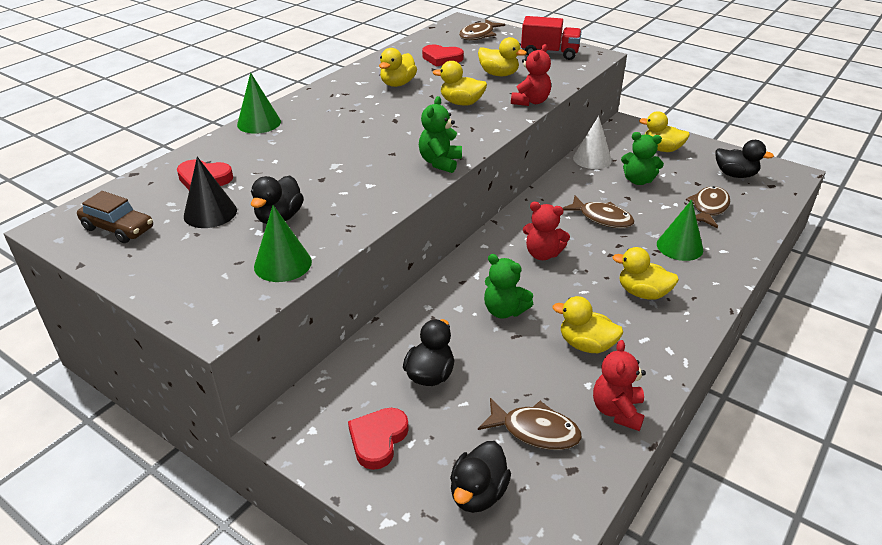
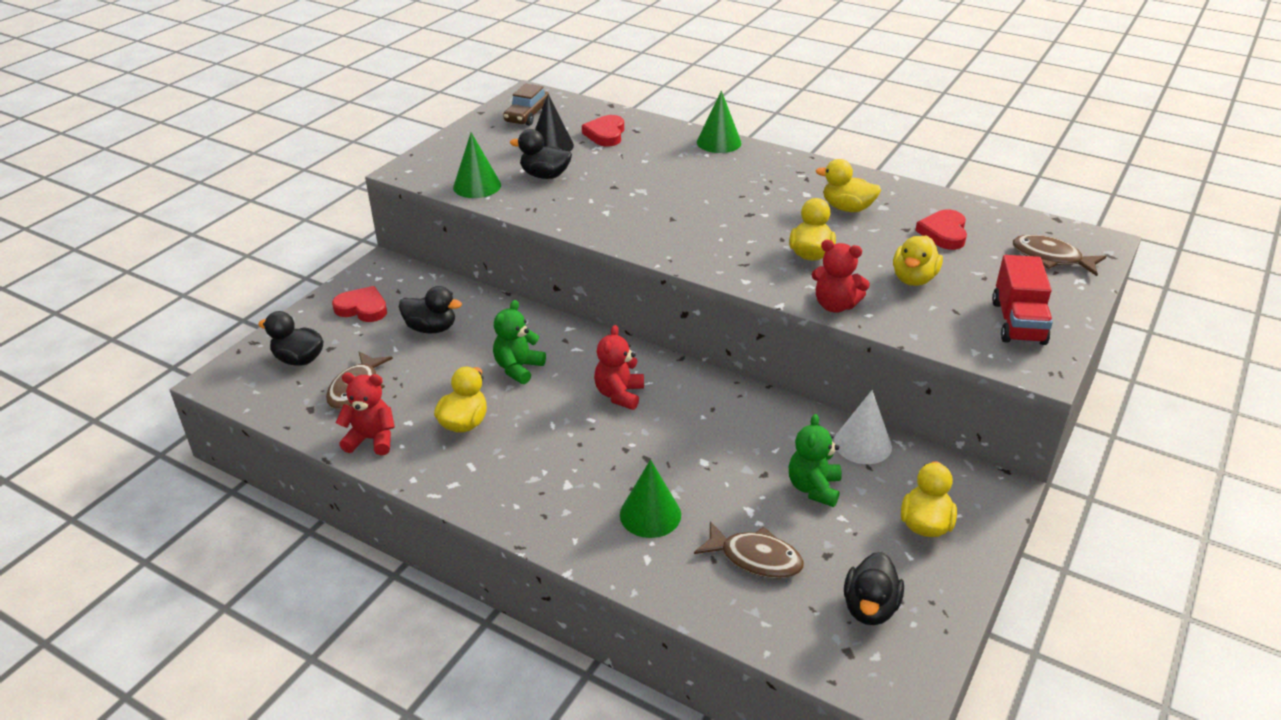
camera: 85 degrees right, 0 degrees up
green teddy bear [419,96,462,173] -> none
brown fish [563,196,634,228] -> none
yellow duck [612,247,679,300] -> none

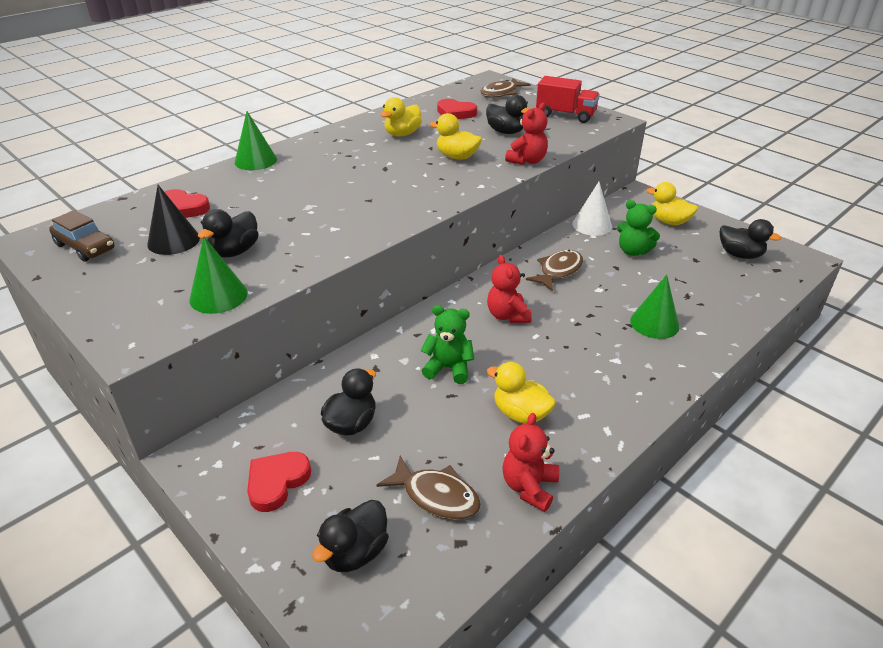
camera: 75 degrees left, 0 degrees up
green teddy bear [493,300,546,384] -> green teddy bear turned 150 degrees clockwise [420,305,474,384]
red teddy bear [594,325,644,410] -> red teddy bear turned 45 degrees clockwise [487,255,532,323]
brown fish [694,521,804,579] -> brown fish moved to [526,250,583,291]
yellow duck [893,235,943,286] -> black duck [486,95,530,134]

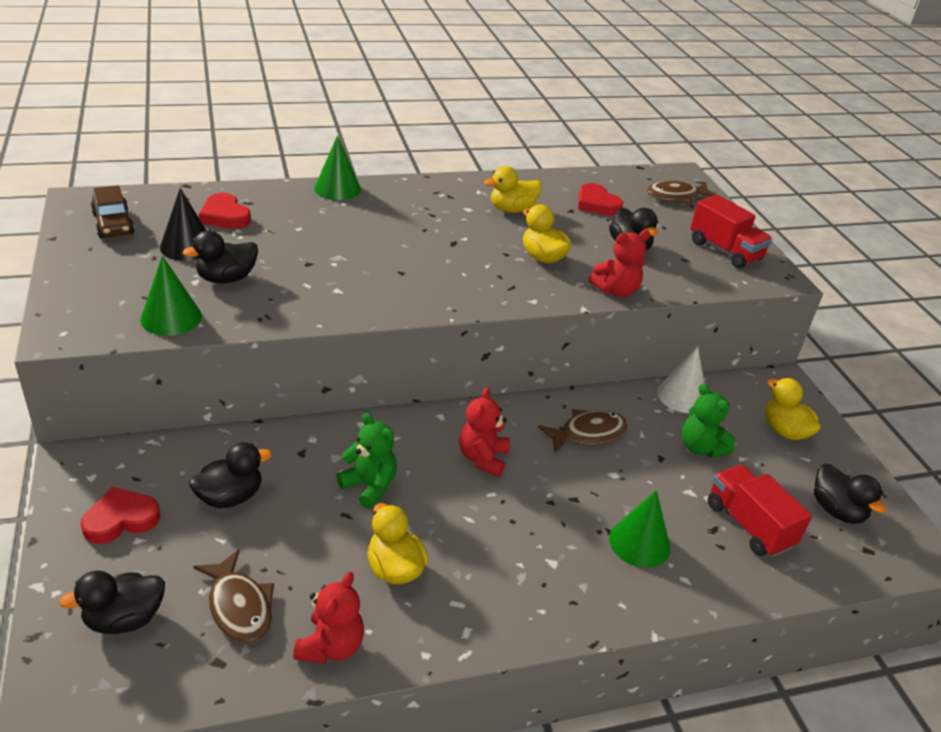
camera: 25 degrees right, 0 degrees up
red teddy bear [502,413,559,512] -> red teddy bear turned 150 degrees clockwise [293,572,364,664]
none -> red truck [708,465,812,557]

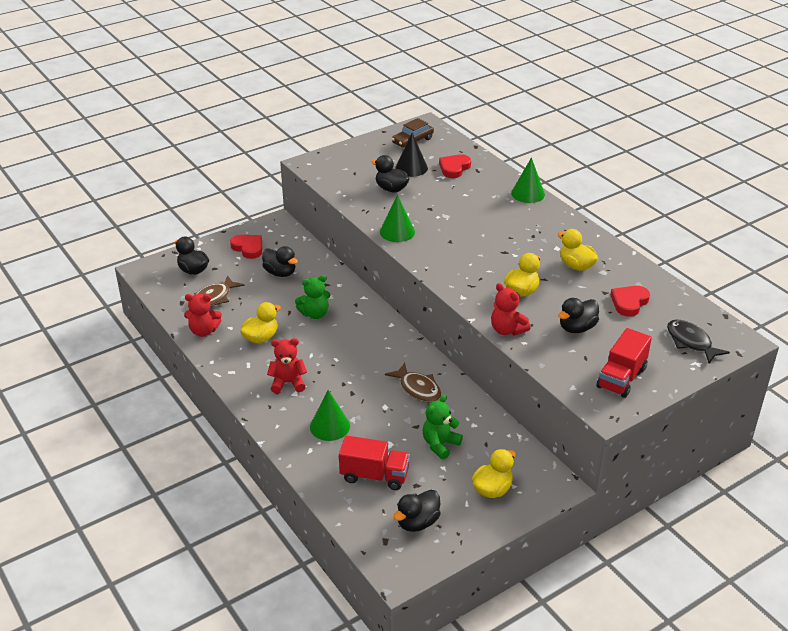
camera: 75 degrees right, 0 degrees up
green cone [140,256,202,336] -> green cone moved to [380,195,415,242]
green teddy bear [336,413,397,509] -> green teddy bear turned 45 degrees clockwise [295,275,330,319]
red teddy bear [459,387,510,477] -> red teddy bear moved to [267,338,307,394]
brown fish [646,181,717,205] -> black fish [667,320,730,363]
white cone [657,346,705,413] -> none
red truck [708,465,812,557] -> red truck turned 60 degrees clockwise [339,435,410,490]

